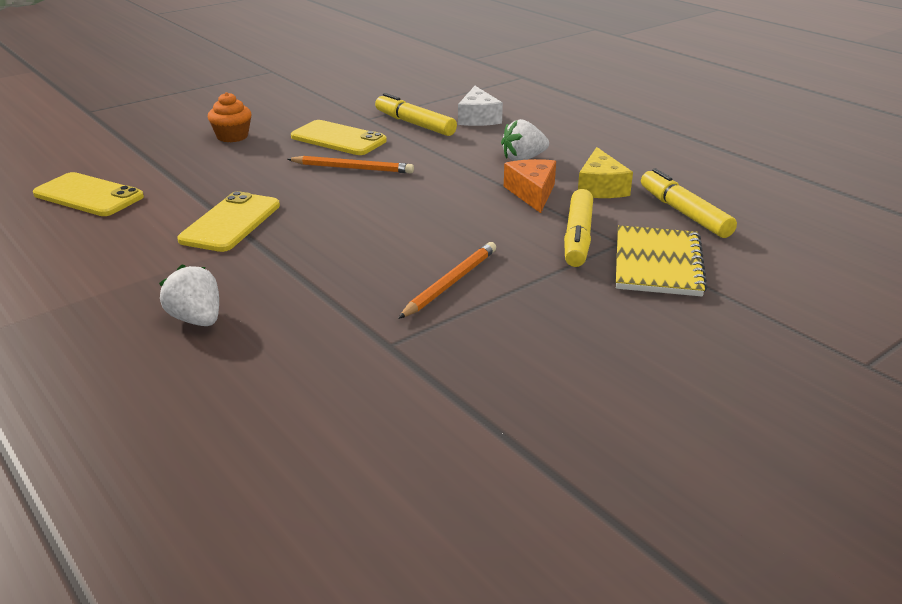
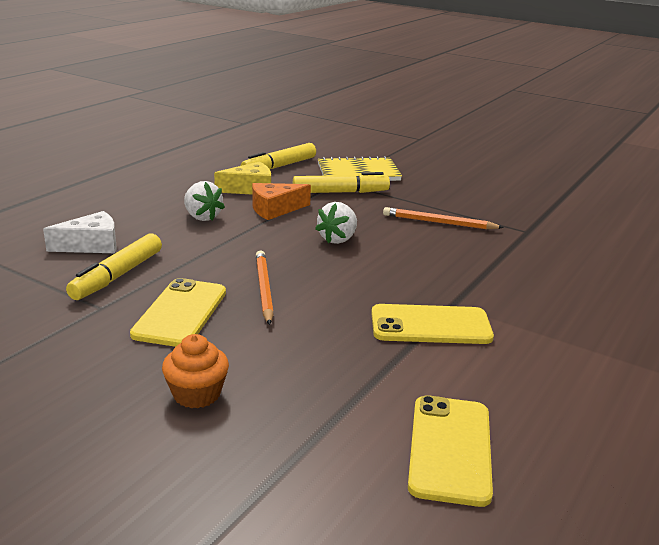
camera: 110 degrees left, 5 degrees down
white strawberry [159,264,219,326] -> white strawberry moved to [315,202,357,244]

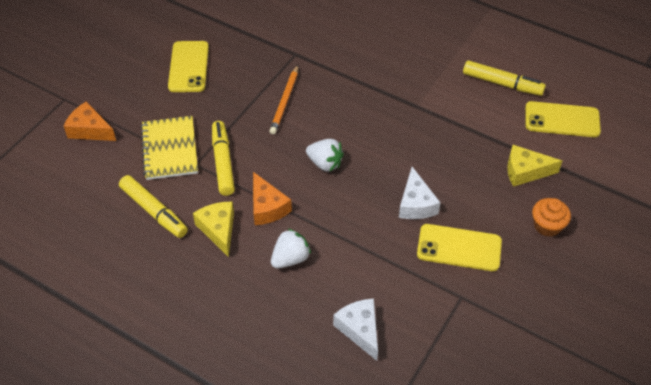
camera: 90 degrees left, 25 degrees up
yellow marker [66,234,162,300] -> yellow marker moved to [463,60,546,96]
orange pencil [256,250,274,325] -> white cheese [399,167,441,219]
yellow phone [371,304,494,344] -> yellow phone moved to [168,41,209,92]
none -> orange cheese [64,101,116,141]
none -> yellow cheese [507,145,562,187]

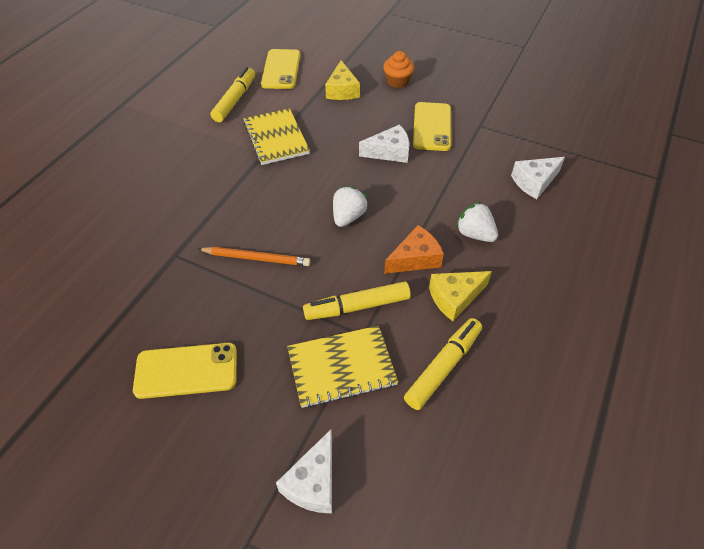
camera: 95 degrees left, 0 degrees up
orange cheese [64,101,116,141] -> white cheese [276,430,332,514]
none -> yellow notebook [243,108,310,165]

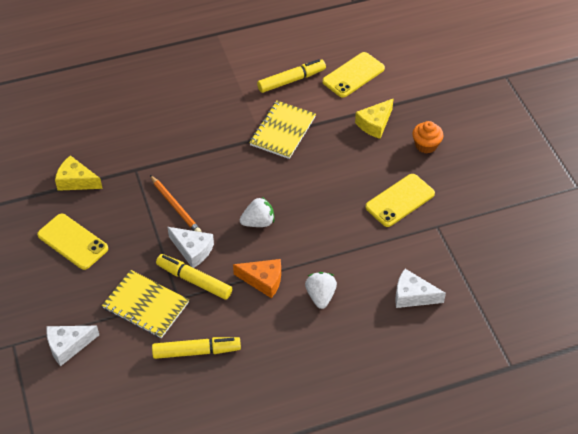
camera: 45 degrees right, 0 degrees up
white cheese [359,125,409,163] -> white cheese moved to [167,227,214,268]
yellow cheese [429,271,492,321] -> yellow cheese moved to [55,155,103,191]

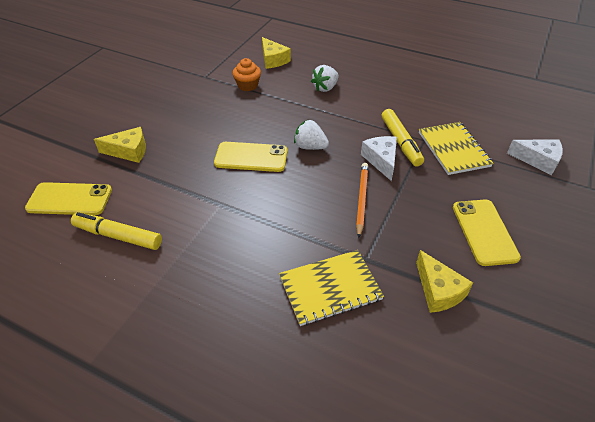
camera: 135 degrees left, 5 degrees down
yellow marker [152,337,241,359] -> none
orange cheese [233,259,281,298] -> none
yellow notebook [249,101,316,159] -> yellow notebook moved to [279,250,384,326]
yellow phone [365,174,435,227] -> yellow phone moved to [214,142,288,172]
white cheese [395,269,446,308] -> yellow cheese [262,37,291,69]
orange cupcake [413,121,443,154] -> orange cupcake moved to [233,58,261,91]

